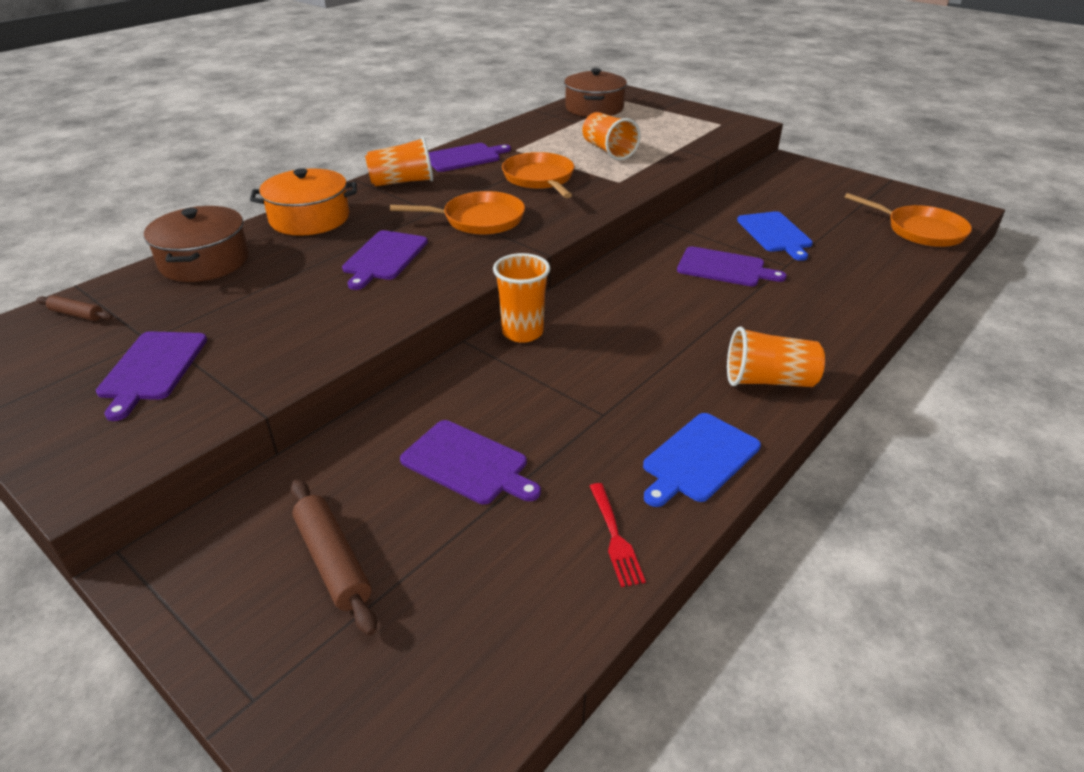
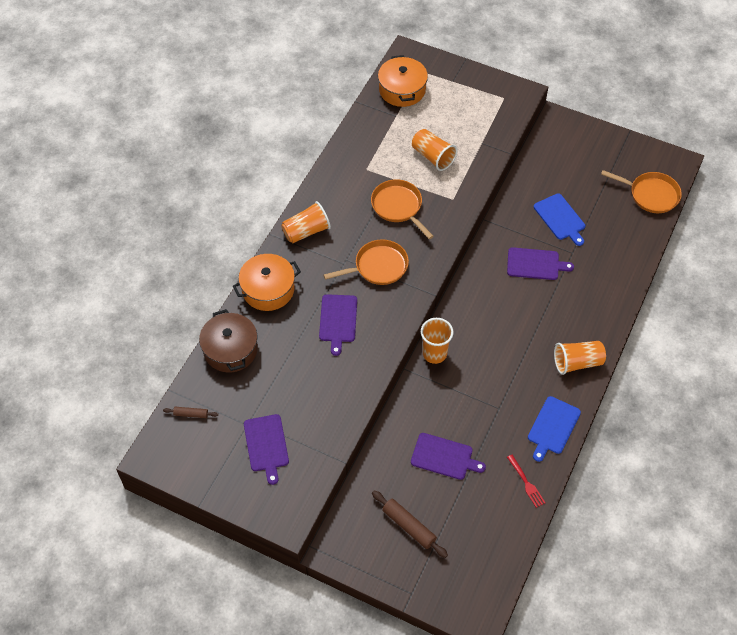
camera: 15 degrees left, 20 degrees up
purple cutting board [429,143,511,172] -> none
brown pot [564,68,627,117] -> orange pot [378,55,428,107]

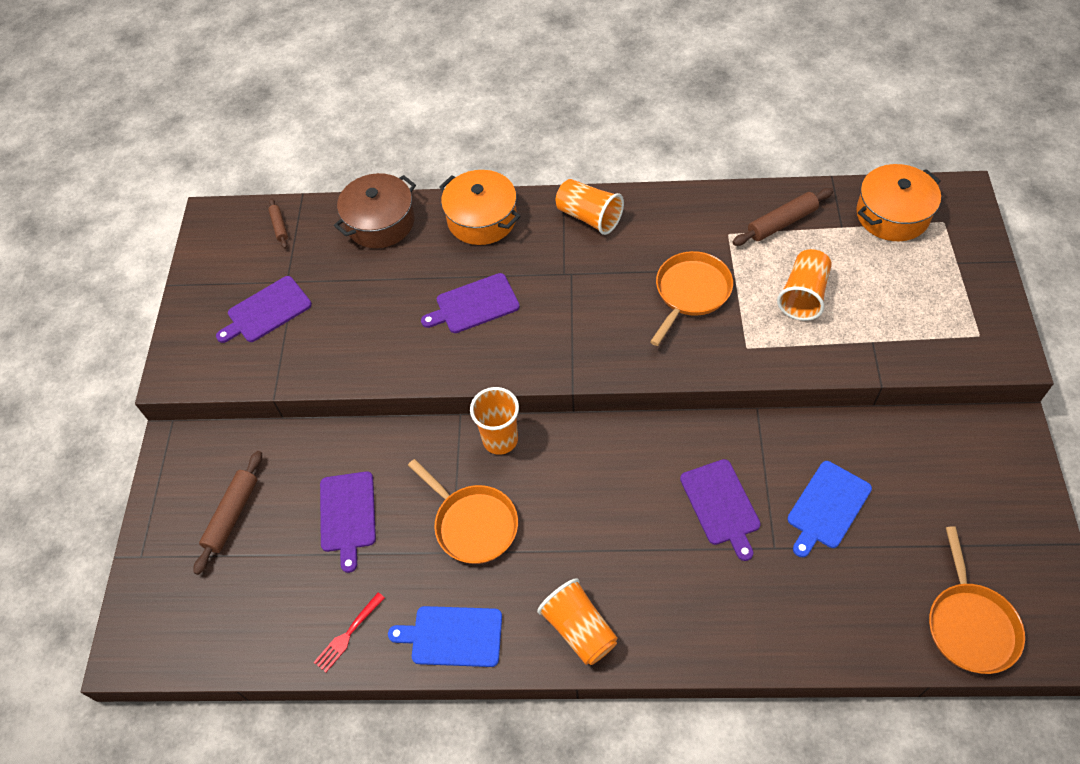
camera: 70 degrees right, 0 degrees up
orange pan [323,239,409,285] -> orange pan moved to [408,459,518,564]
none -> brown rolling pin [732,188,833,246]

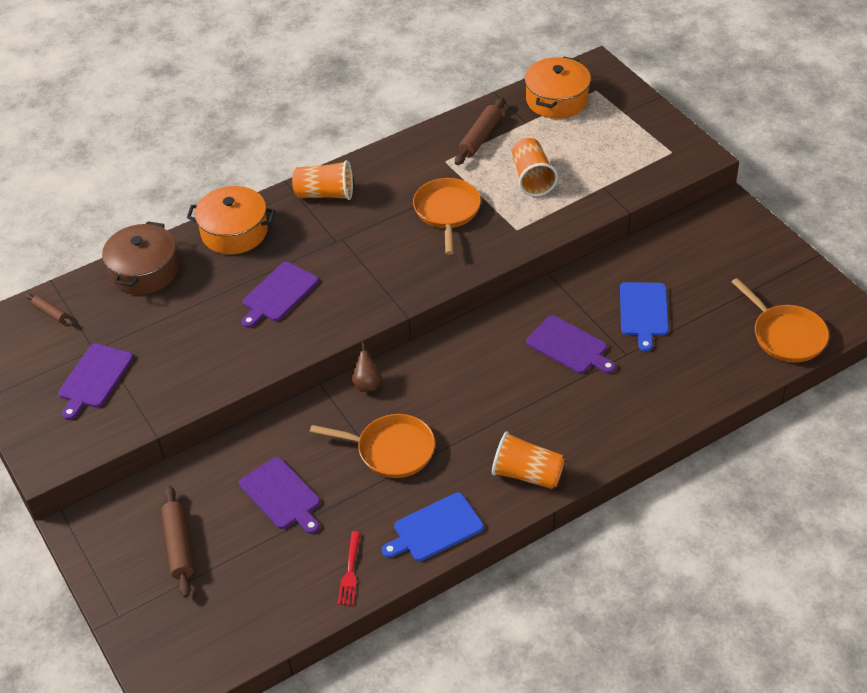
camera: 35 degrees left, 10 degrees down
orange cup [470,387,519,455] -> brown pear [352,342,381,392]

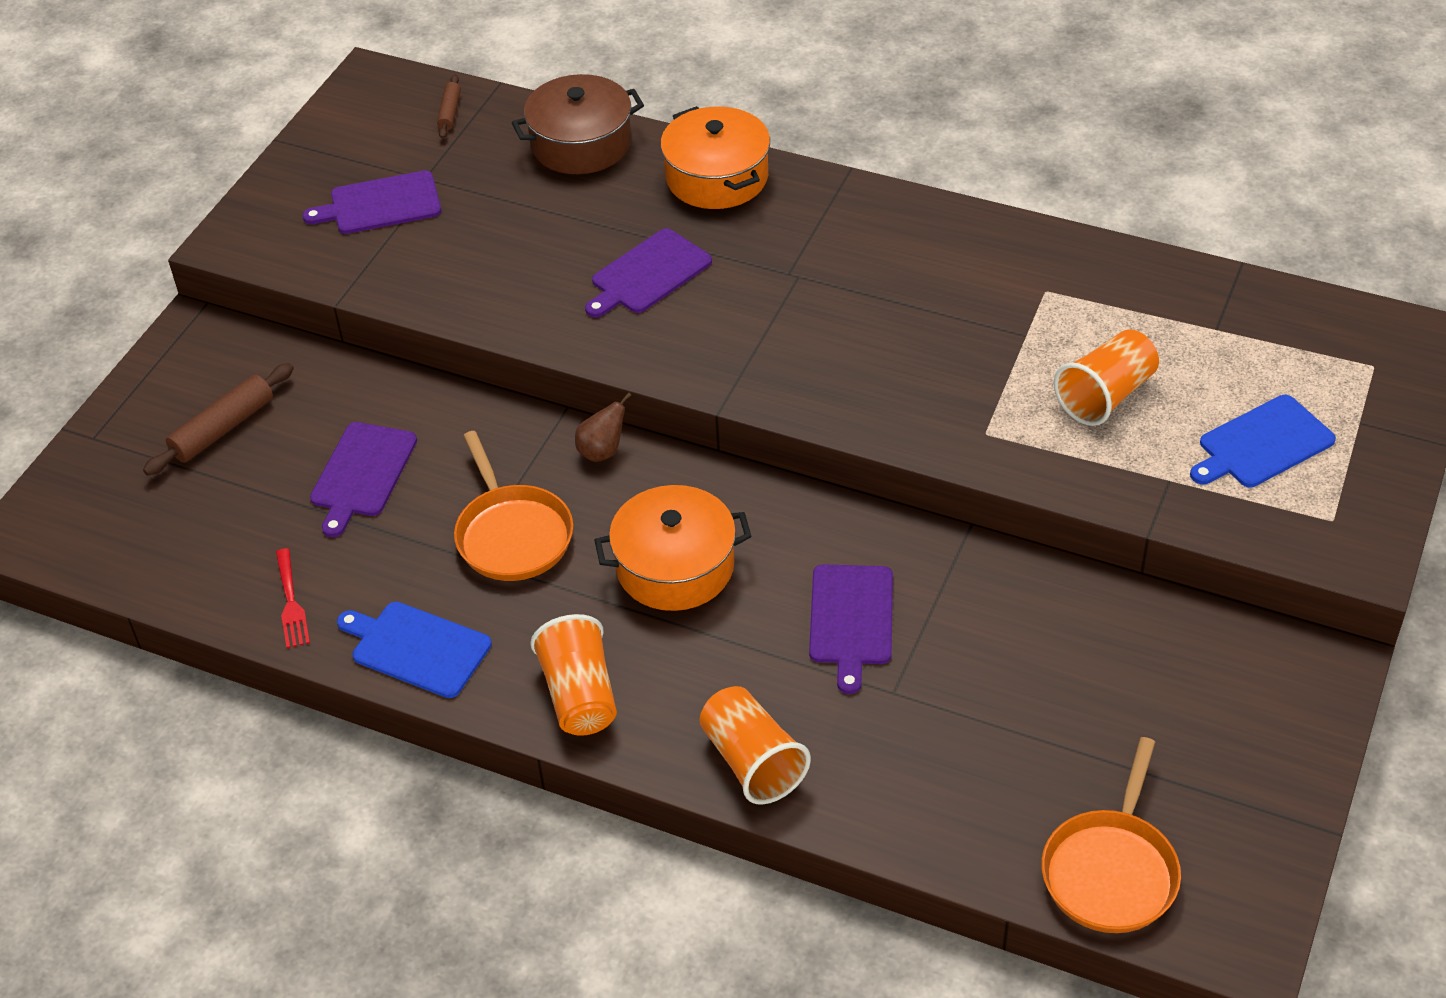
camera: 55 degrees right, 0 degrees up
purple cutting board [242,262,319,328] -> purple cutting board turned 45 degrees counterclockwise [585,228,712,318]
orange cup [292,160,353,200] -> orange cup moved to [699,686,811,805]
red fork [337,531,361,606] -> red fork turned 75 degrees counterclockwise [276,548,310,648]
orange pan [413,178,481,255] -> none
brown rolling pin [455,98,505,165] -> none
orange pot [525,56,591,119] -> orange pot moved to [594,485,751,611]
blue cutting board [620,282,669,352] -> blue cutting board moved to [1190,395,1336,487]

